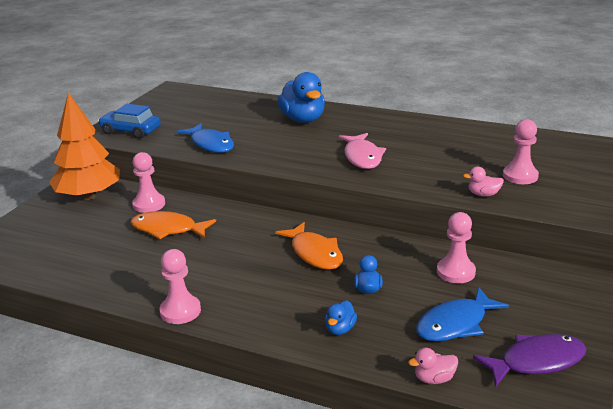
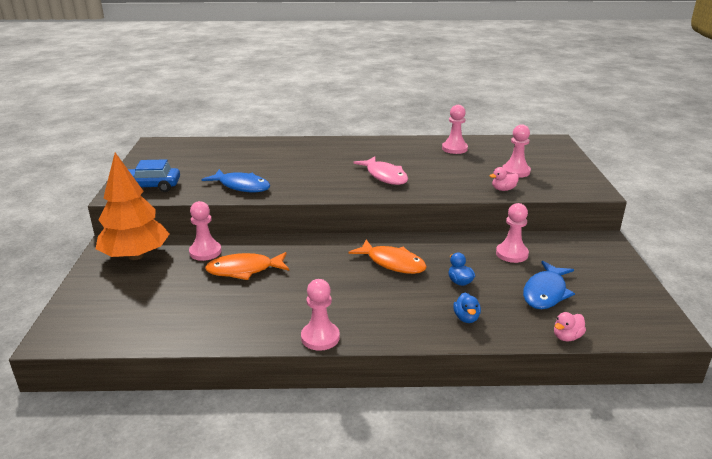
camera: 25 degrees left, 0 degrees up
blue duck [277,72,325,123] -> none
purple fish [473,334,586,386] -> none
none -> pink pawn [442,105,468,154]

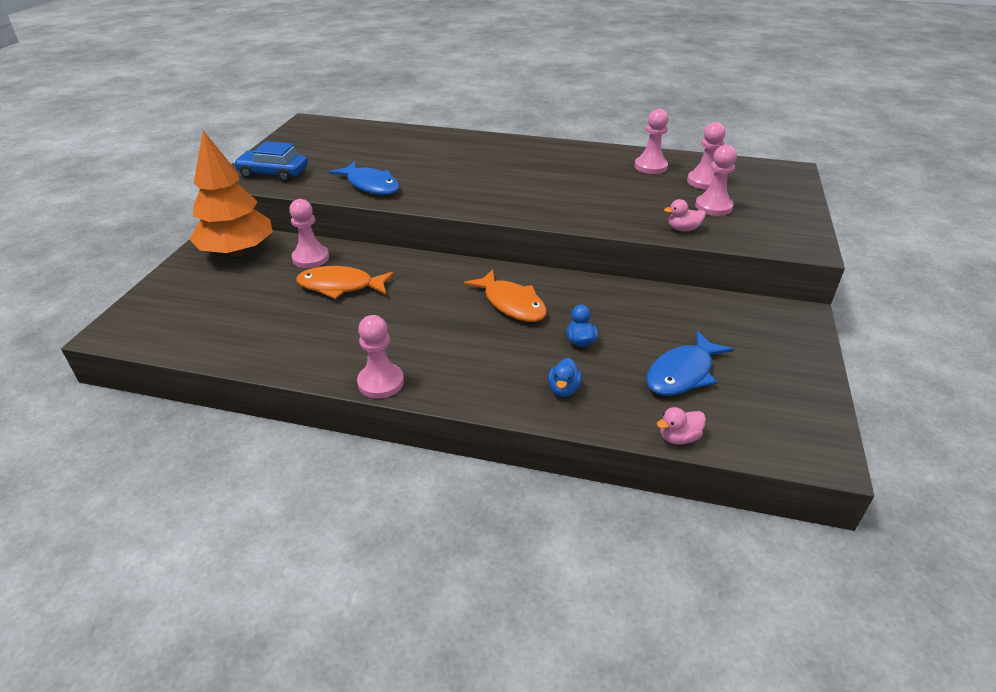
camera: 15 degrees right, 10 degrees up
pink fish [353,156,408,185] -> none
pink pawn [496,203,529,263] -> pink pawn moved to [687,122,726,190]

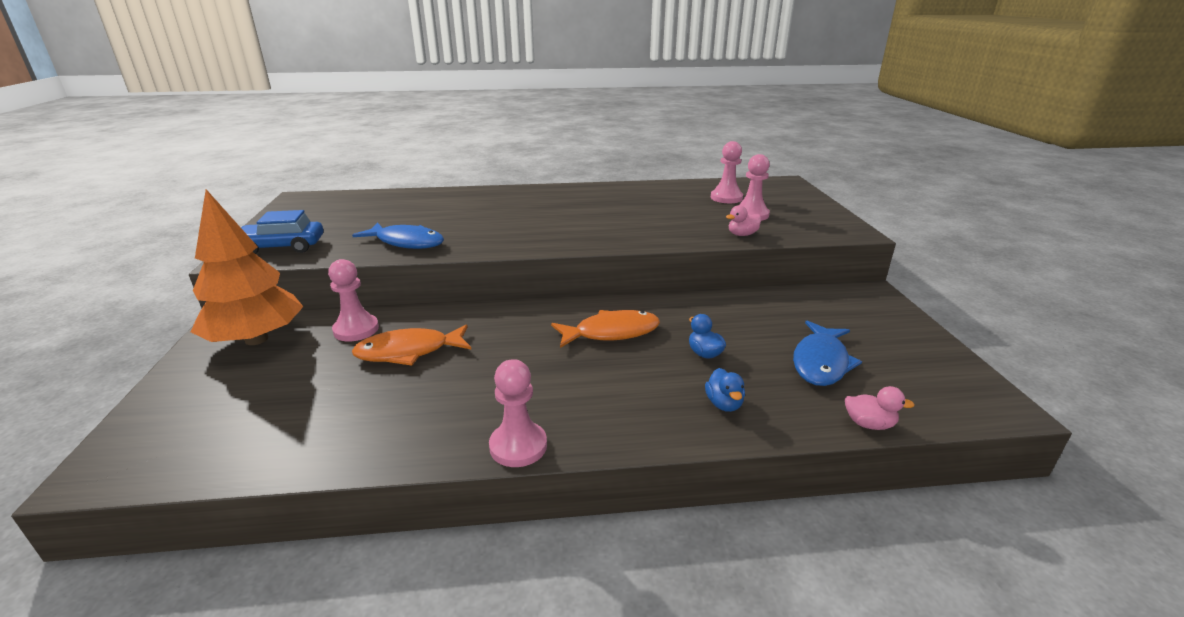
camera: 20 degrees left, 10 degrees down
orange fish [464,269,547,322] -> orange fish turned 45 degrees counterclockwise [551,310,660,348]
pink pawn [634,109,668,174] -> none
pink duck [657,407,706,445] -> pink duck turned 120 degrees counterclockwise [845,386,915,430]

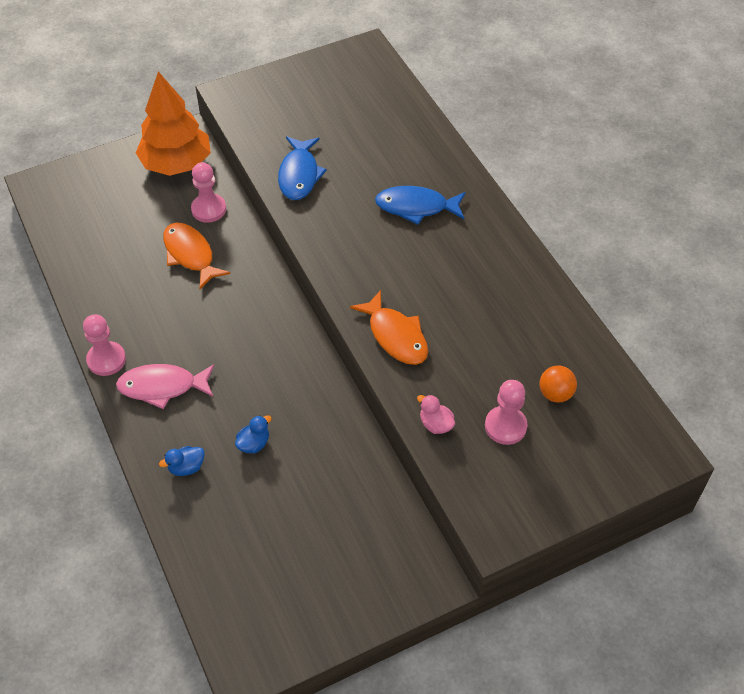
camera: 70 degrees right, 25 degrees up
blue car [241,210,323,254] -> none
orange fish [551,310,660,348] -> orange fish moved to [350,290,428,365]
pink pawn [711,141,743,203] -> orange ball [539,366,577,403]
blue fish [793,321,862,386] -> blue fish moved to [375,186,466,225]
pink duck [845,386,915,430] -> none
none -> pink fish [116,364,214,409]

